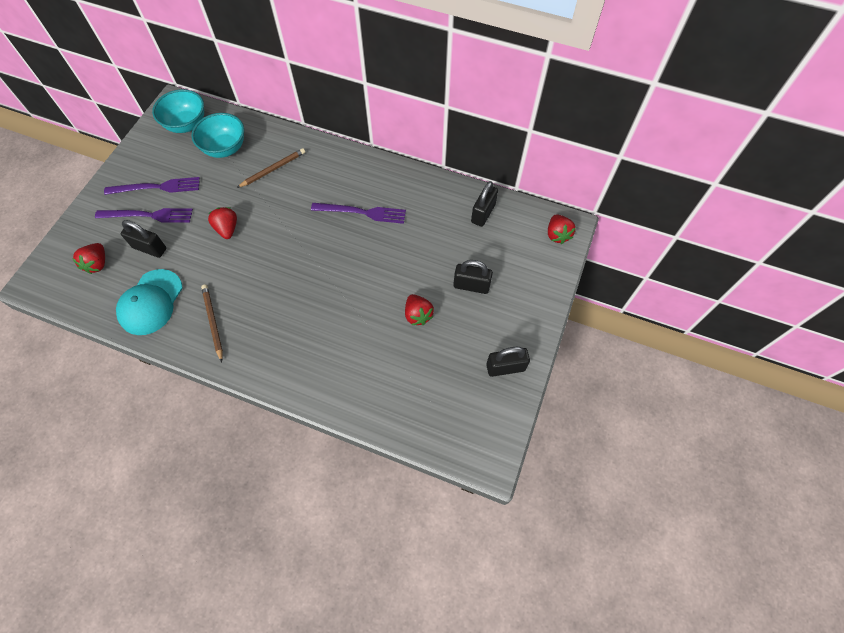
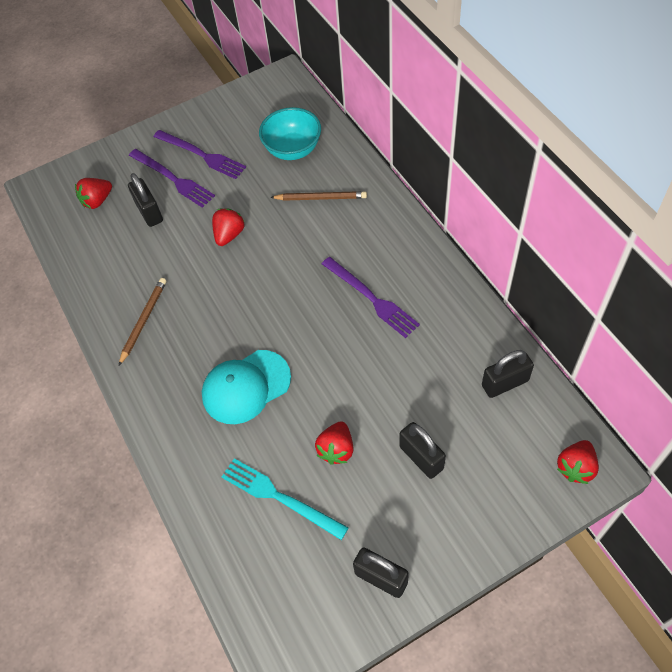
camera: 45 degrees right, 5 degrees down
turquoise cap [116,269,183,335] -> turquoise cap moved to [202,350,291,424]
turquoise bowl [152,89,204,133] -> none
none -> turquoise fork [222,458,349,540]

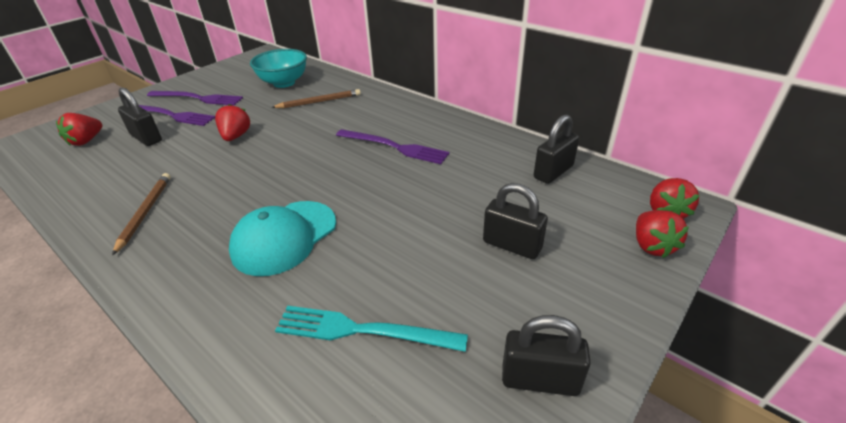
camera: 25 degrees left, 20 degrees down
red strawberry [315,422,354,465] -> red strawberry moved to [636,210,689,258]

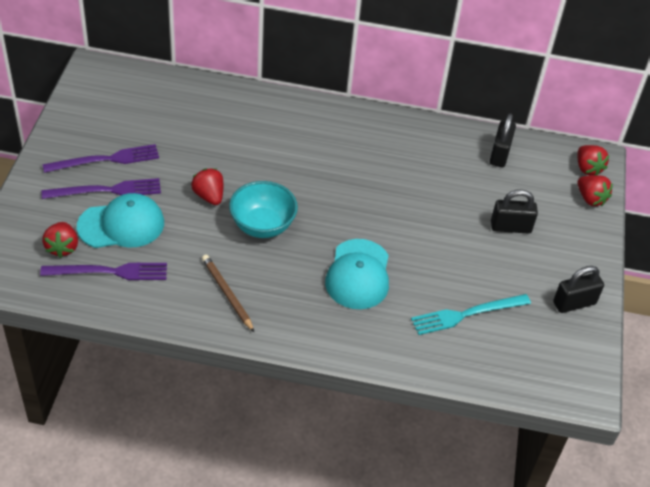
camera: 35 degrees left, 10 degrees up
black padlock [118,88,162,146] -> turquoise cap [77,193,164,248]
turquoise bowl [250,49,307,88] -> turquoise bowl moved to [229,181,298,238]
brown pencil [271,89,361,108] -> none
purple fork [336,129,449,164] -> purple fork moved to [40,263,167,280]

